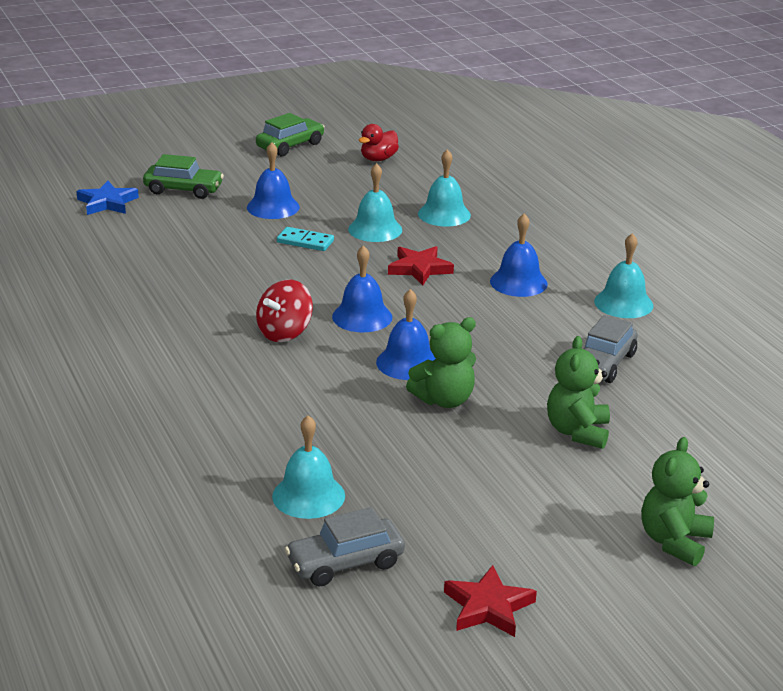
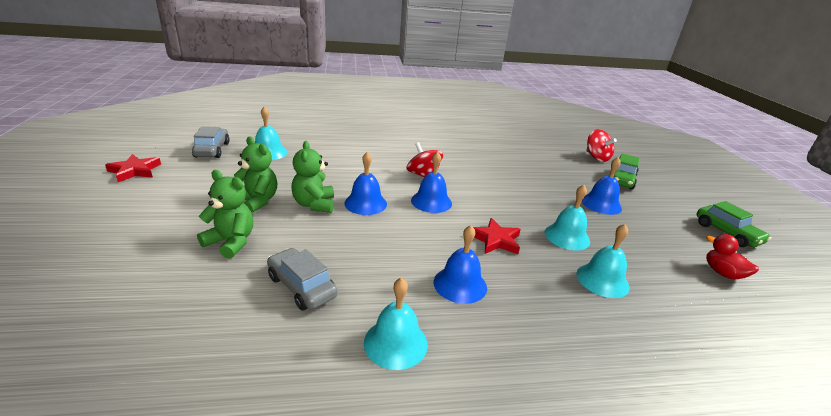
camera: 105 degrees right, 0 degrees up
blue star [76,181,139,215] -> red spinning top [586,129,617,162]
turquoise domino [277,227,334,251] -> none
green teddy bear [641,437,714,566] -> green teddy bear moved to [234,136,277,213]

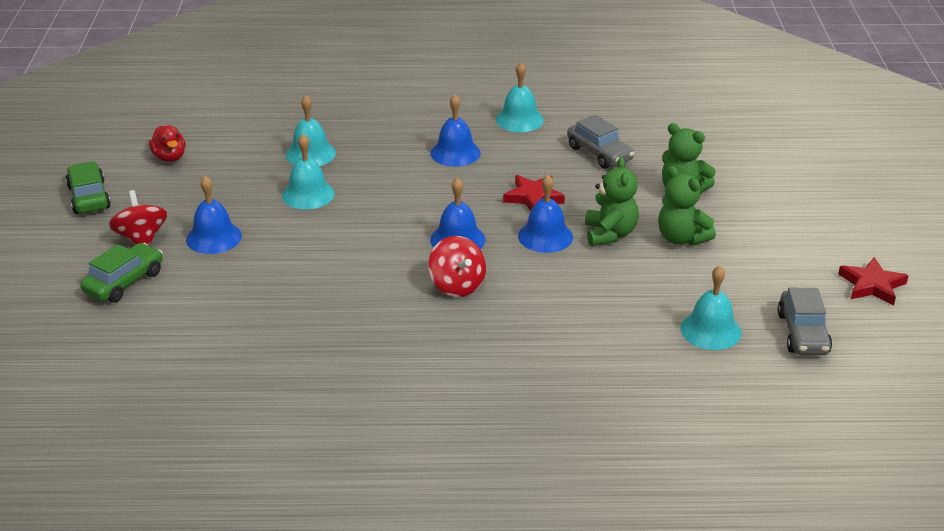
camera: 170 degrees left, 5 degrees up
red star [473,218,521,254] -> red star moved to [503,175,565,211]
red spinning top [586,129,617,162] -> red spinning top moved to [109,190,168,246]

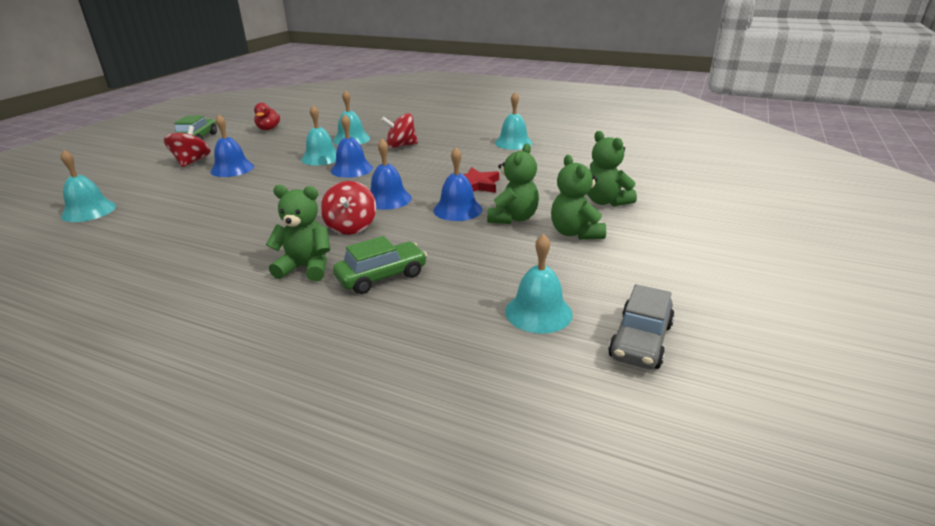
camera: 25 degrees right, 5 degrees down
green car [80,243,163,303] -> green car moved to [333,236,427,294]
blue bell [430,94,481,167] -> blue bell moved to [331,114,373,178]
grey car [567,115,635,169] -> none
red star [838,257,909,305] -> none
none -> turquoise bell [61,150,116,222]
none -> green teddy bear [266,185,330,282]
none -> red spinning top [381,113,418,148]

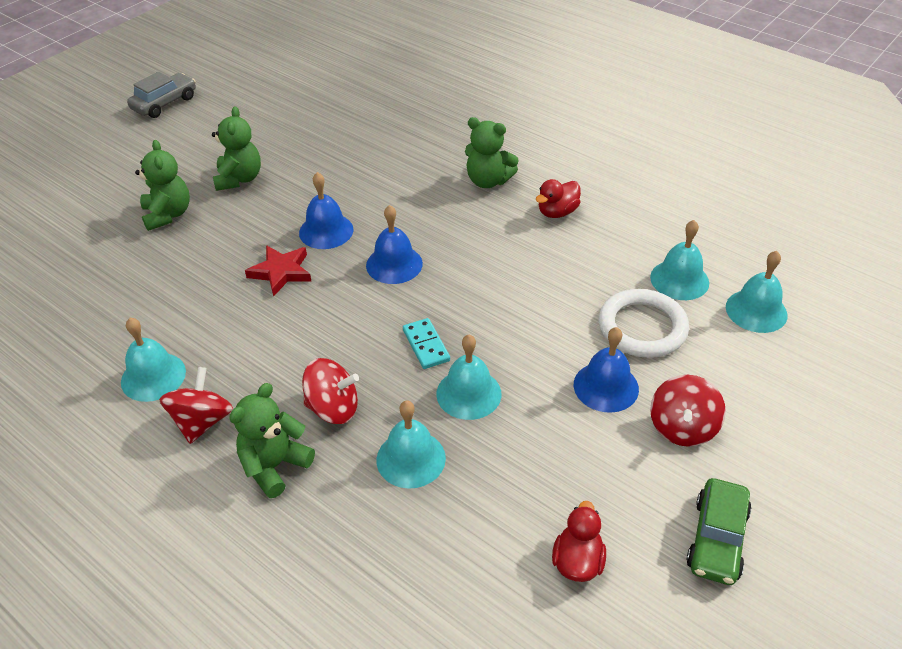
camera: 165 degrees left, 15 degrees up
red spinning top [321,181,376,235] -> red spinning top moved to [159,367,233,444]
blue bell [331,114,373,178] -> turquoise domino [403,318,450,369]
green car [333,236,427,294] -> none
green teddy bear [487,143,539,224] -> green teddy bear moved to [229,383,315,498]
turquoise bell [505,234,573,333] -> turquoise bell moved to [650,220,709,300]
grey car [608,284,675,369] -> grey car moved to [127,72,196,118]
none -> red duck [536,179,581,218]
none -> white ring [598,289,689,358]

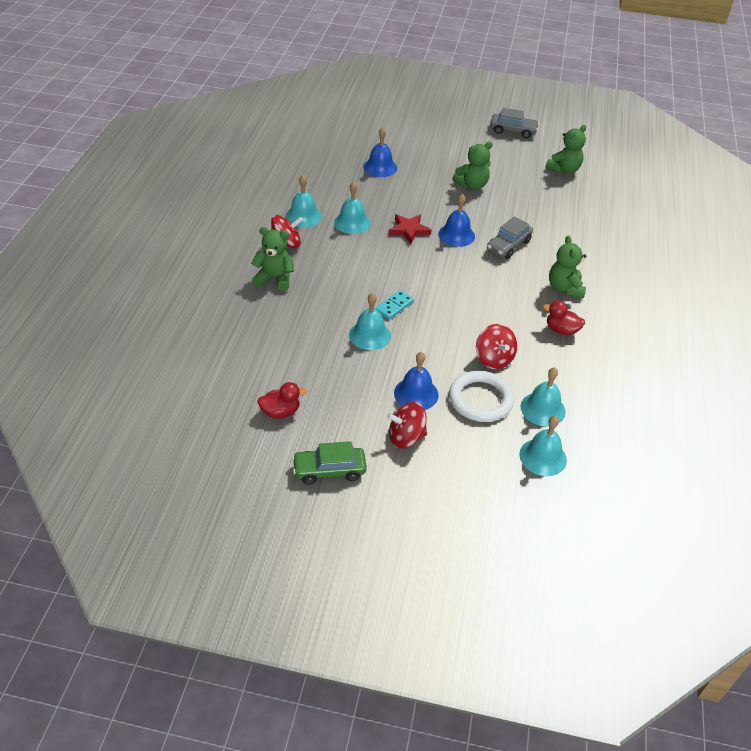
camera: 60 degrees right, 0 degrees up
green teddy bear [135,140,190,231] -> green teddy bear moved to [546,125,586,173]
red spinning top [302,358,359,424] -> red spinning top moved to [476,324,517,369]
blue bell [366,205,423,284] -> blue bell moved to [363,127,397,177]
turquoise bell [377,401,446,489] -> turquoise bell moved to [334,181,371,234]
none -> grey car [487,217,533,259]

